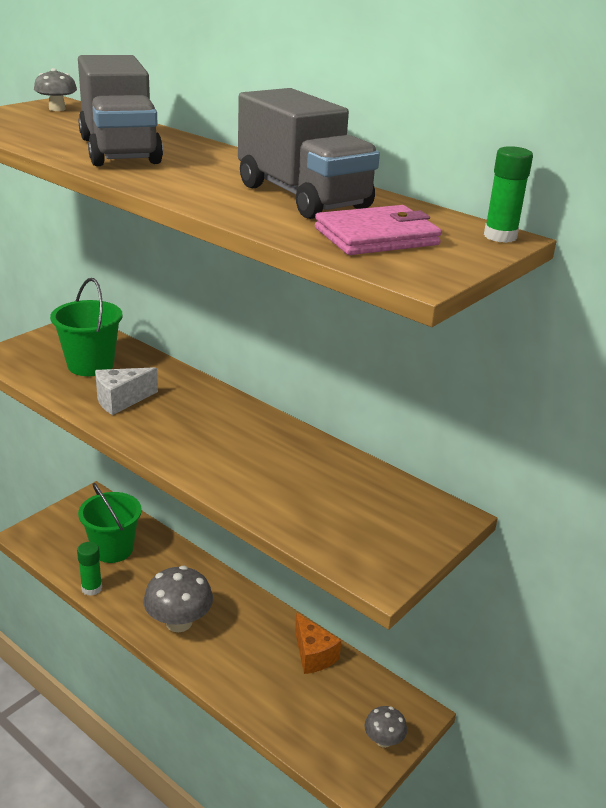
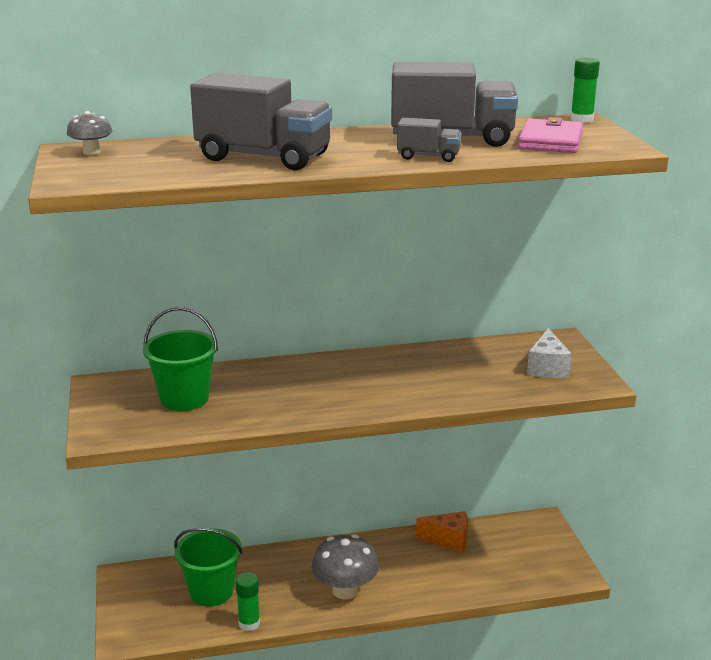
camera: 50 degrees left, 5 degrees down
white cheese [95,367,158,415] -> white cheese moved to [527,328,572,378]
grey mushroom [364,706,407,748] -> none
none -> grey truck [397,118,461,162]

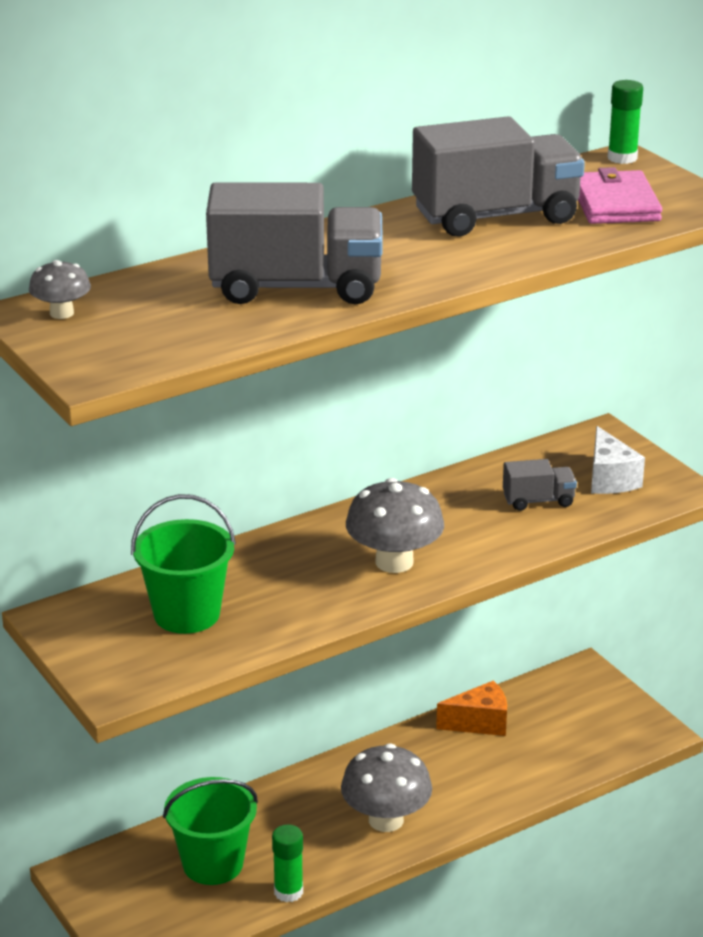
camera: 20 degrees left, 5 degrees up
grey truck [397,118,461,162] -> grey truck moved to [503,459,577,511]
none -> grey mushroom [346,478,444,573]

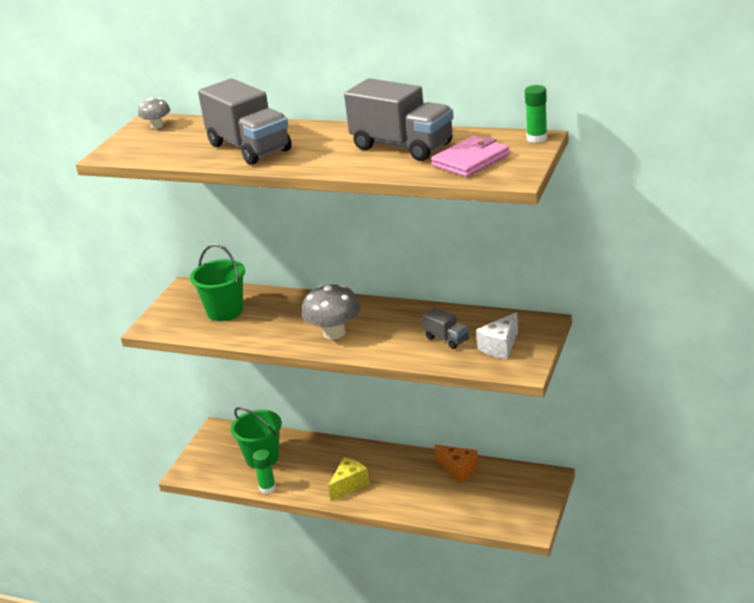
camera: 55 degrees right, 0 degrees up
grey mushroom [341,743,432,832] -> yellow cheese [328,458,369,501]

